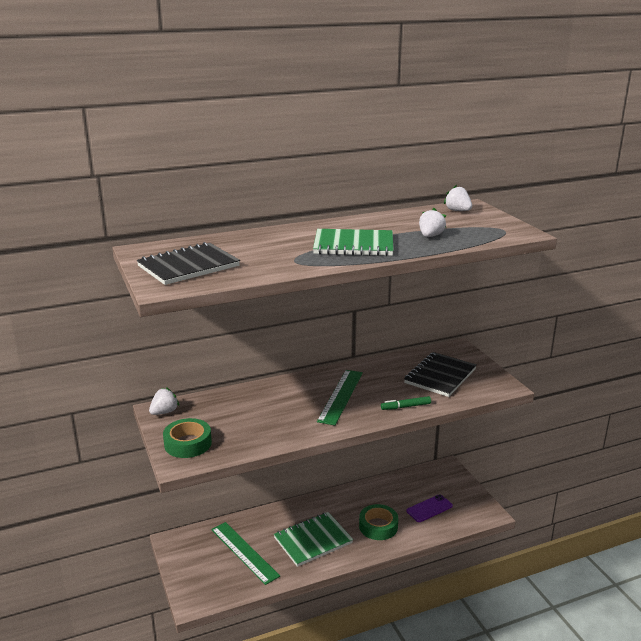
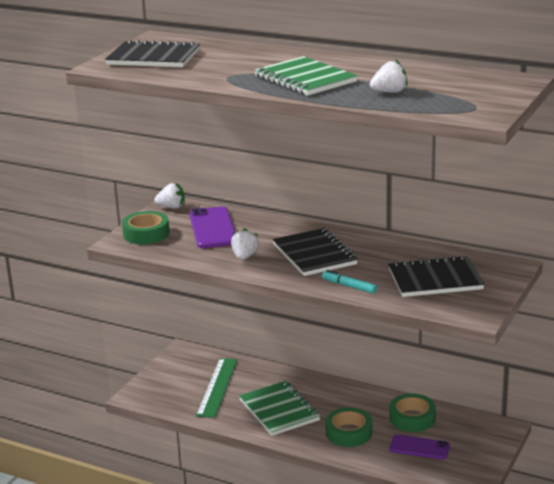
camera: 50 degrees right, 0 degrees up
green notebook [274,512,353,567] -> green notebook turned 45 degrees clockwise [239,381,320,436]
green ruler [317,370,363,425] -> black notebook [273,228,358,276]
green marker [381,396,431,410] -> turquoise marker [322,270,377,294]
white strawberry [444,185,472,211] -> white strawberry moved to [231,228,259,260]
none -> purple phone [189,206,235,248]
none -> green tape [389,394,436,432]

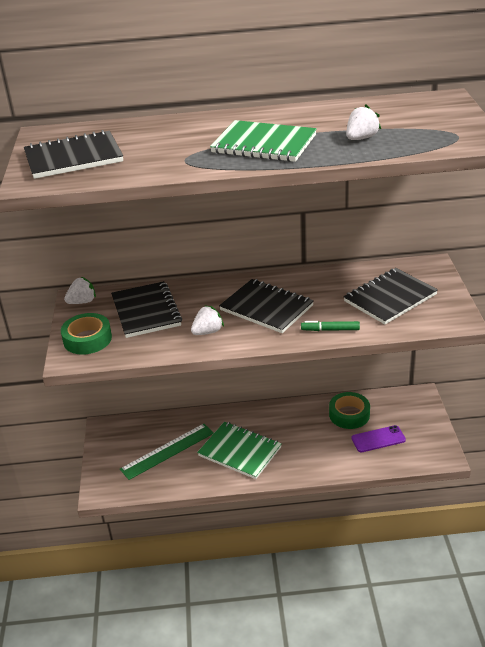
camera: 30 degrees left, 10 degrees up
purple phone [189,206,235,248] -> black notebook [111,281,182,338]
green ruler [196,358,237,418] -> green ruler turned 75 degrees clockwise [120,424,214,480]
white strawberry [231,228,259,260] -> white strawberry turned 75 degrees clockwise [191,305,224,335]
turquoise marker [322,270,377,294] -> green marker [301,321,360,331]
green tape [325,407,372,447] -> none

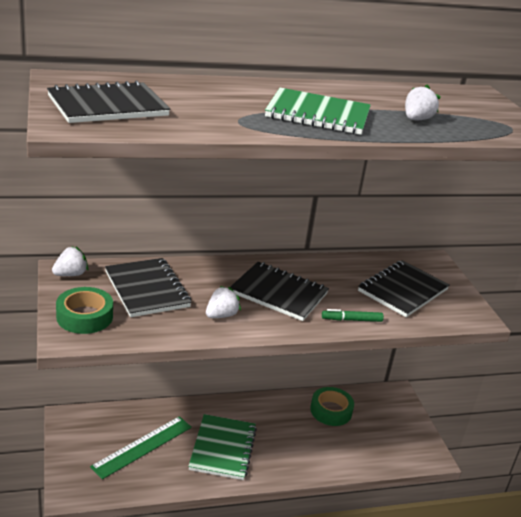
camera: 15 degrees left, 5 degrees down
green notebook [197,422,282,479] -> green notebook turned 75 degrees clockwise [188,414,257,480]
purple phone [351,425,406,452] -> none

